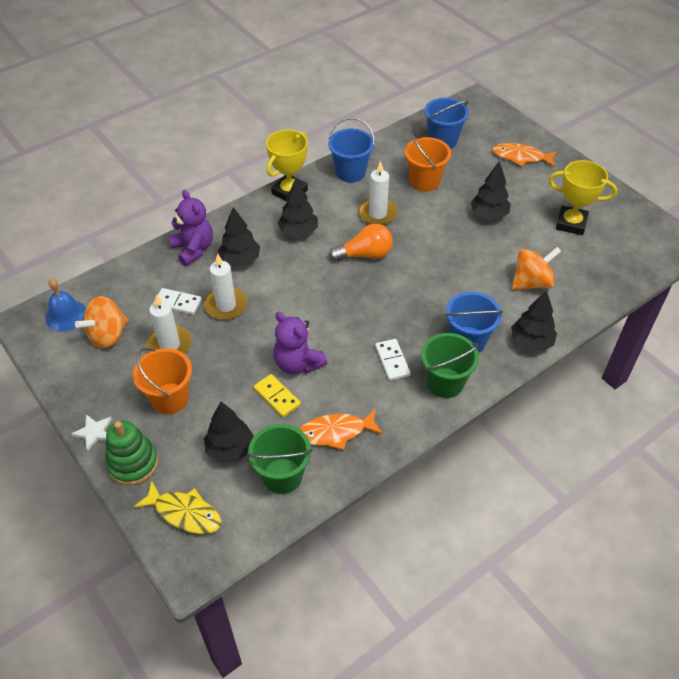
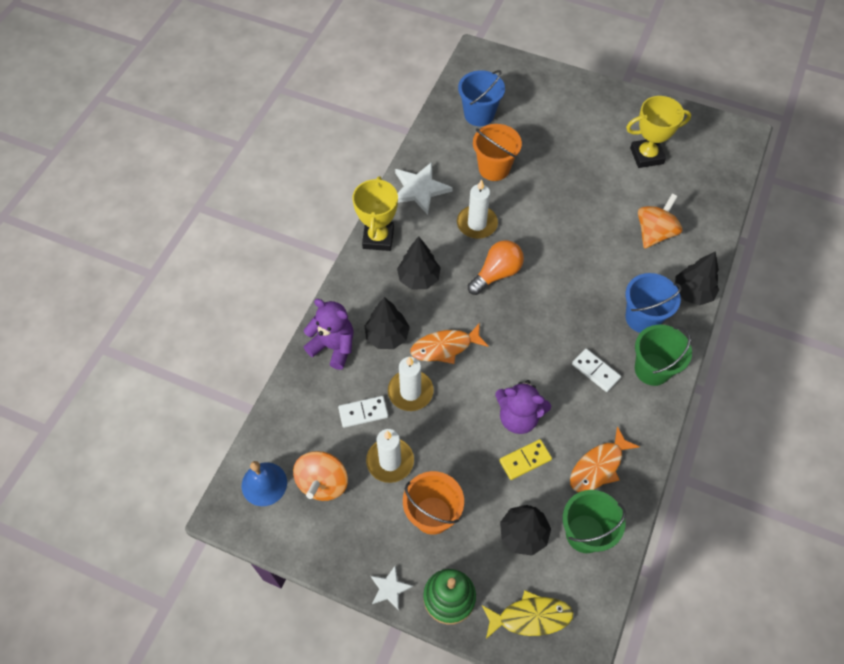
camera: 30 degrees left, 10 degrees up
yellow domino [254,374,301,417] -> yellow domino turned 45 degrees counterclockwise [499,439,552,480]
blue bucket [328,117,375,183] -> white star [395,162,453,215]
black tree [471,161,511,219] -> none
orange fish [492,143,557,167] -> orange fish moved to [410,323,488,364]

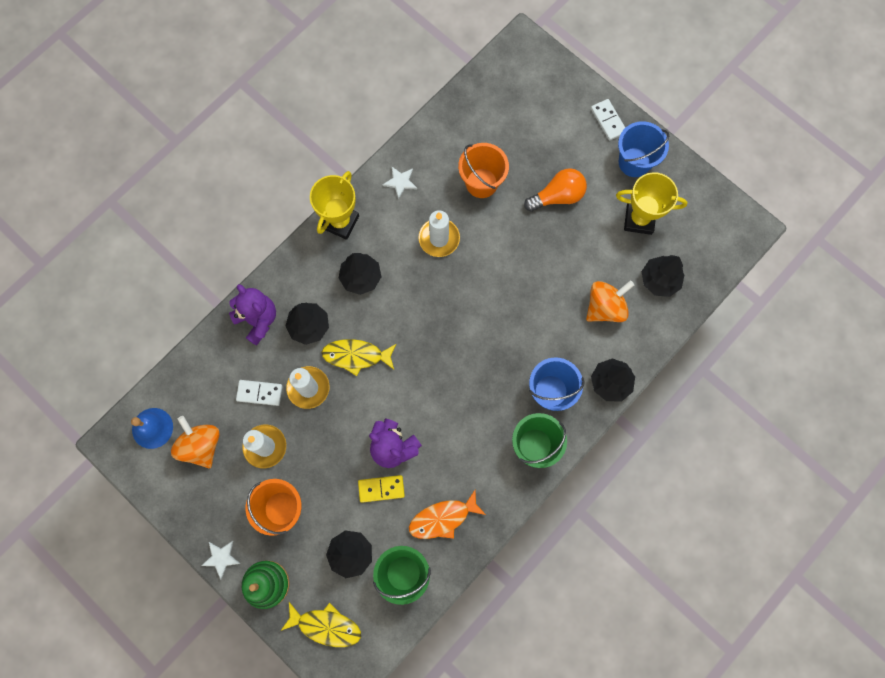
camera: 20 degrees right, 15 degrees up
orange spinning top [293,451,348,501] -> orange spinning top turned 120 degrees clockwise [171,416,220,468]
white star [395,162,453,215] -> white star [382,167,417,200], size x0.56
orange fish [410,323,488,364] -> yellow fish [321,339,396,376]
blue bucket [458,70,505,126] -> blue bucket moved to [618,121,669,177]
orange light bulb [468,240,524,295] -> orange light bulb moved to [524,168,587,212]
white domino [572,349,621,392] -> white domino moved to [591,99,625,140]
none -> black tree [642,255,685,297]

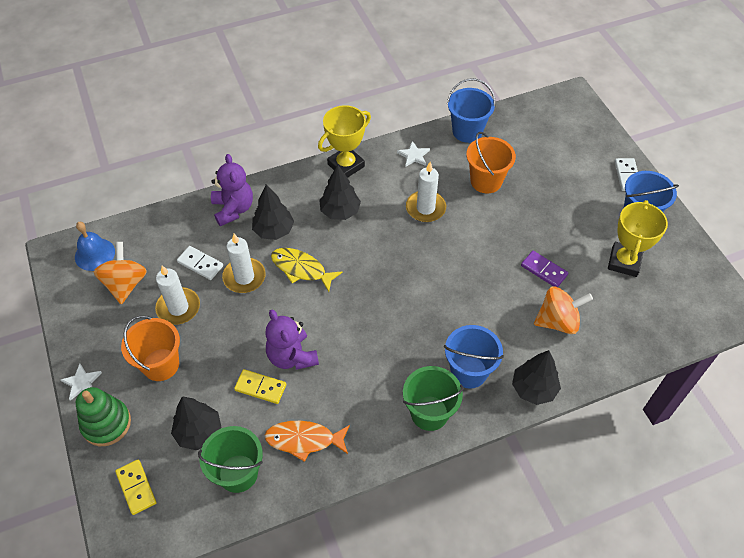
camera: 25 degrees right, 20 degrees down
yellow fish [281,602,361,647] -> yellow domino [115,460,156,515]
orange light bulb [524,168,587,212] -> none
yellow trophy [616,172,687,235] -> yellow trophy turned 75 degrees clockwise [608,200,668,277]
black tree [642,255,685,297] -> none
none -> blue bucket [447,78,496,143]
none -> purple domino [521,251,568,287]

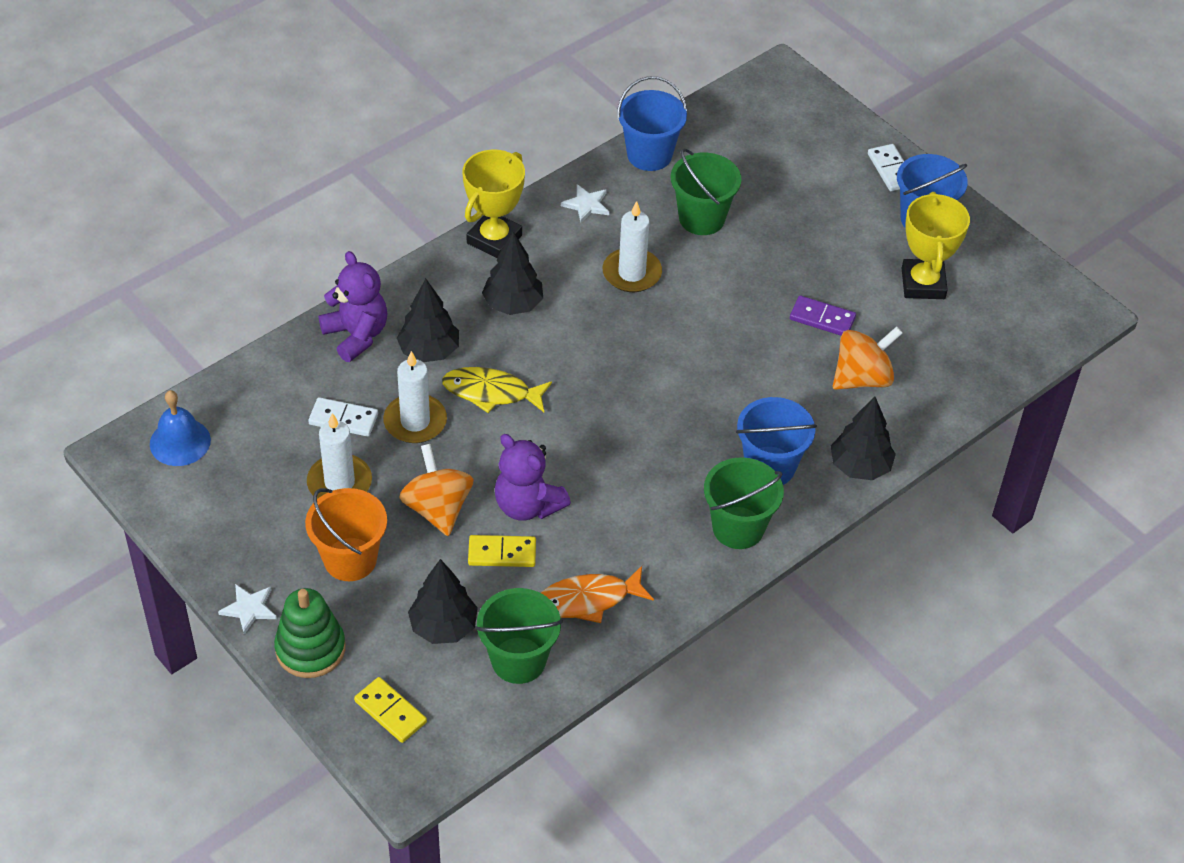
camera: 20 degrees left, 5 degrees down
orange spinning top [94,242,147,304] -> orange spinning top moved to [399,444,474,536]
orange bucket [466,132,516,194] -> green bucket [671,148,741,235]

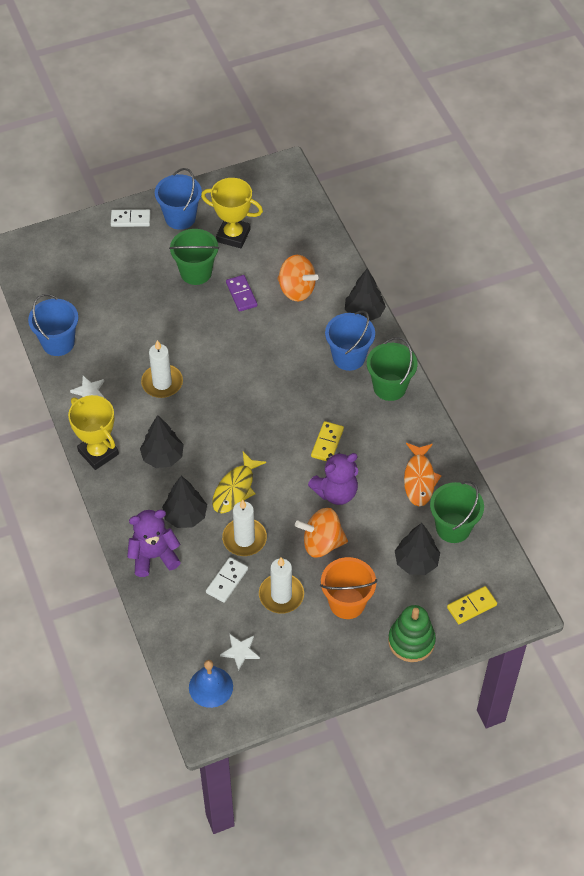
camera: 70 degrees left, 5 degrees up
white star [218,584,277,634] -> white star moved to [220,634,260,671]
yellow domino [468,535,536,567] -> yellow domino moved to [311,421,344,461]
green bucket [671,148,741,235] -> green bucket moved to [169,229,219,285]
purple domino [790,295,856,336] -> purple domino turned 60 degrees counterclockwise [226,275,258,312]
orange spinning top [833,326,903,390] -> orange spinning top turned 135 degrees clockwise [277,255,319,302]

